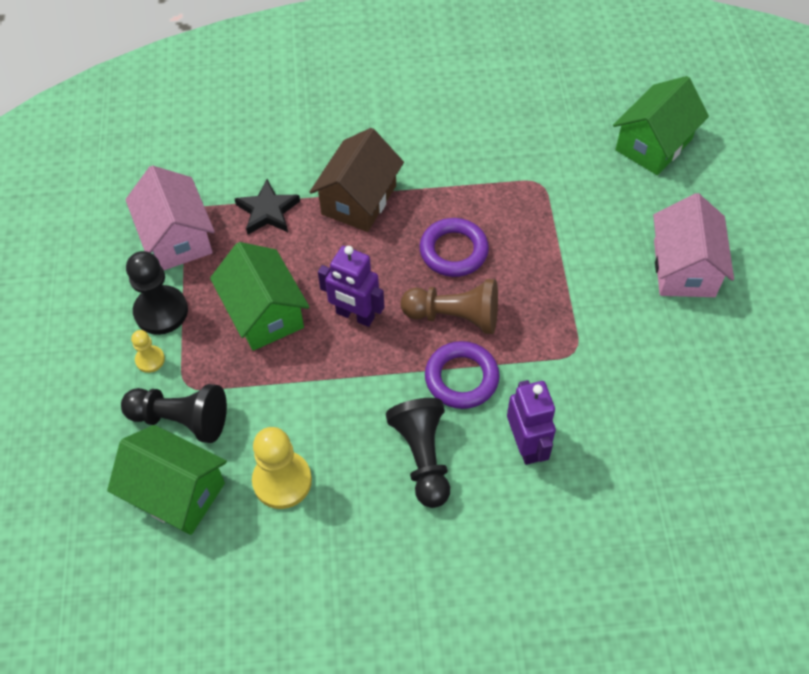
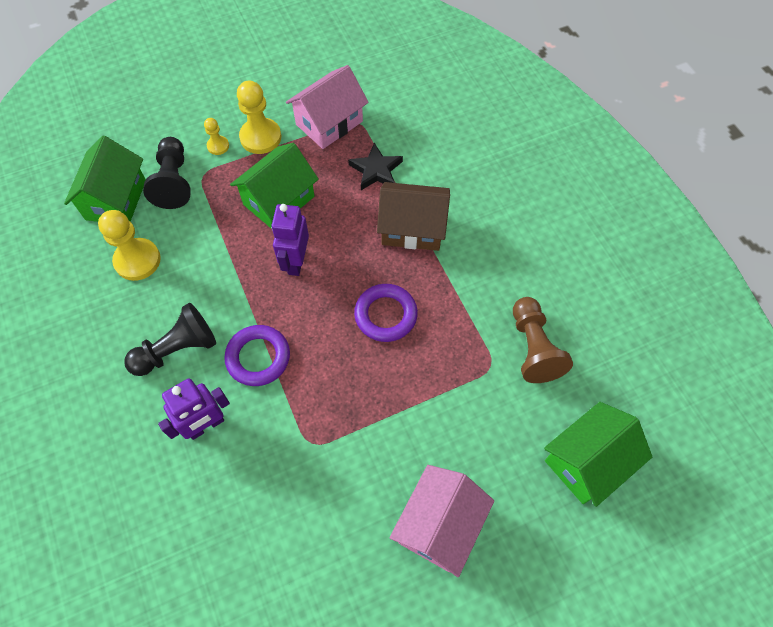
camera: 70 degrees right, 5 degrees up
black pawn [126,251,188,335] -> yellow pawn [237,81,281,154]
brown pawn [401,279,498,334] -> brown pawn moved to [513,297,573,383]
green house [613,76,709,175] -> green house turned 60 degrees counterclockwise [544,402,652,507]
pink house [653,193,734,297] -> pink house turned 45 degrees counterclockwise [390,465,494,577]

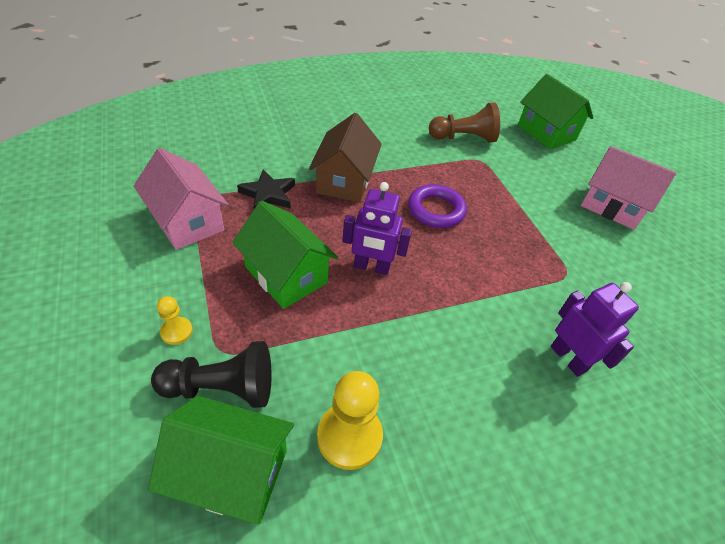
camera: 90 degrees left, 15 degrees down
black pawn [124,303,216,376] -> none
purple ring [224,325,290,386] -> none
yellow pawn [237,81,281,154] -> none

